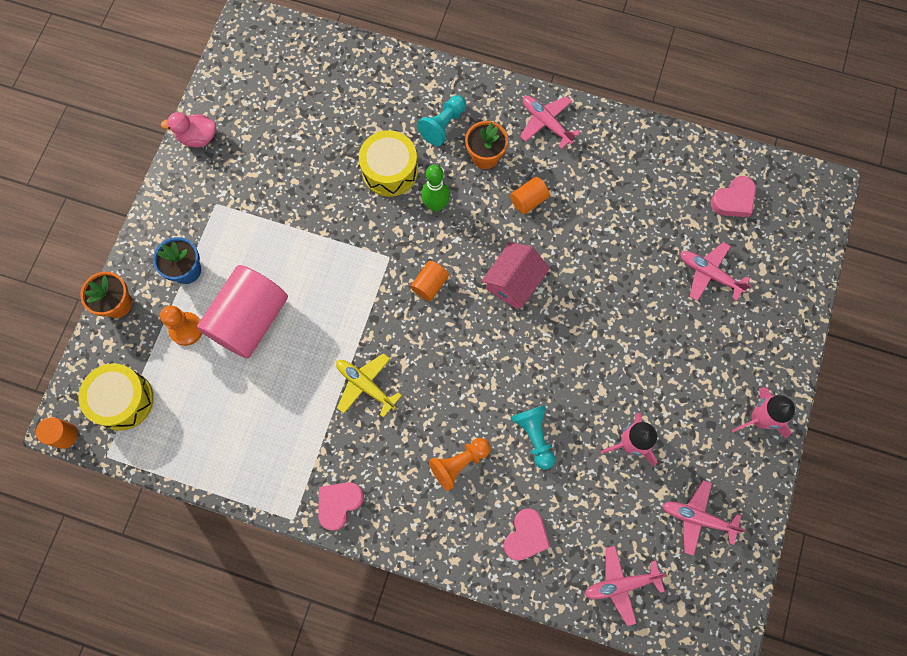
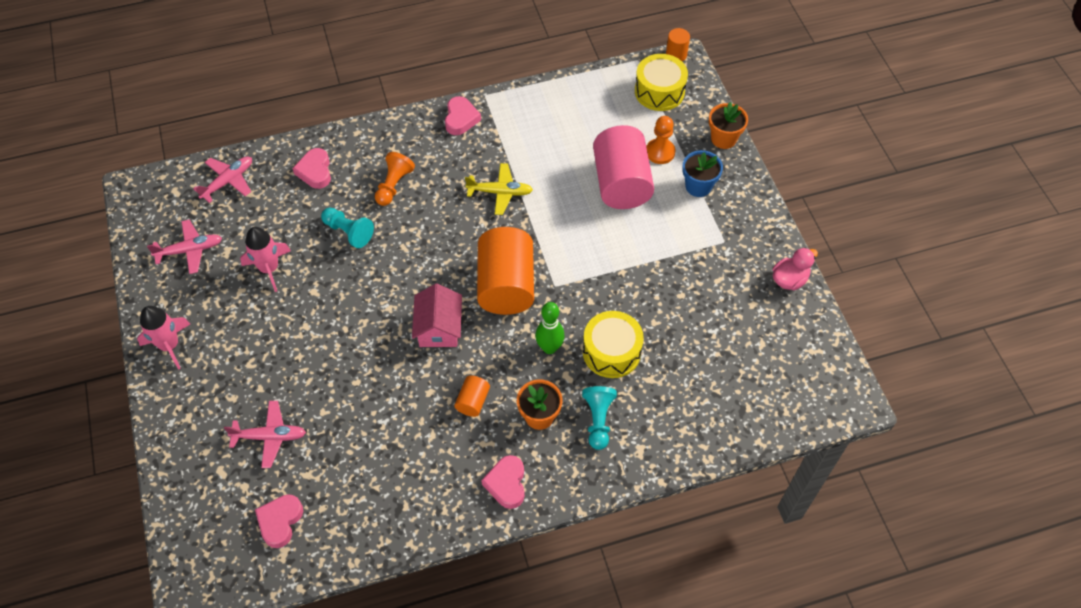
camera: 145 degrees right, 15 degrees down
orange cylinder [410,261,449,301] -> orange cylinder [477,227,534,315], size x2.24
pink plane [520,96,580,149] -> pink heart [481,455,525,509]

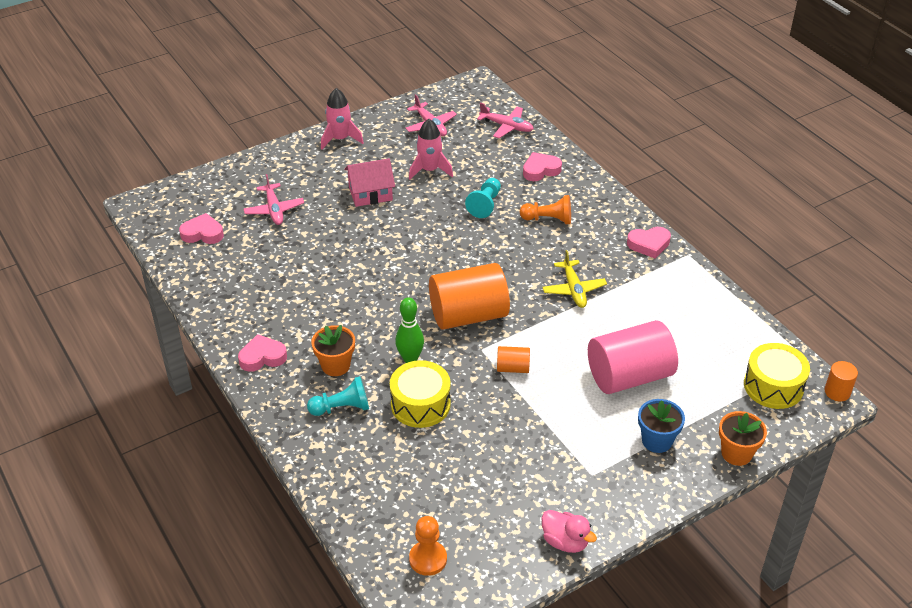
camera: 75 degrees right, 15 degrees down
pink house [412,284,462,347] -> pink house moved to [344,158,395,207]
orange cylinder [454,375,490,417] -> orange cylinder moved to [497,346,530,373]
orange pawn [646,116,676,164] -> orange pawn moved to [409,516,447,576]

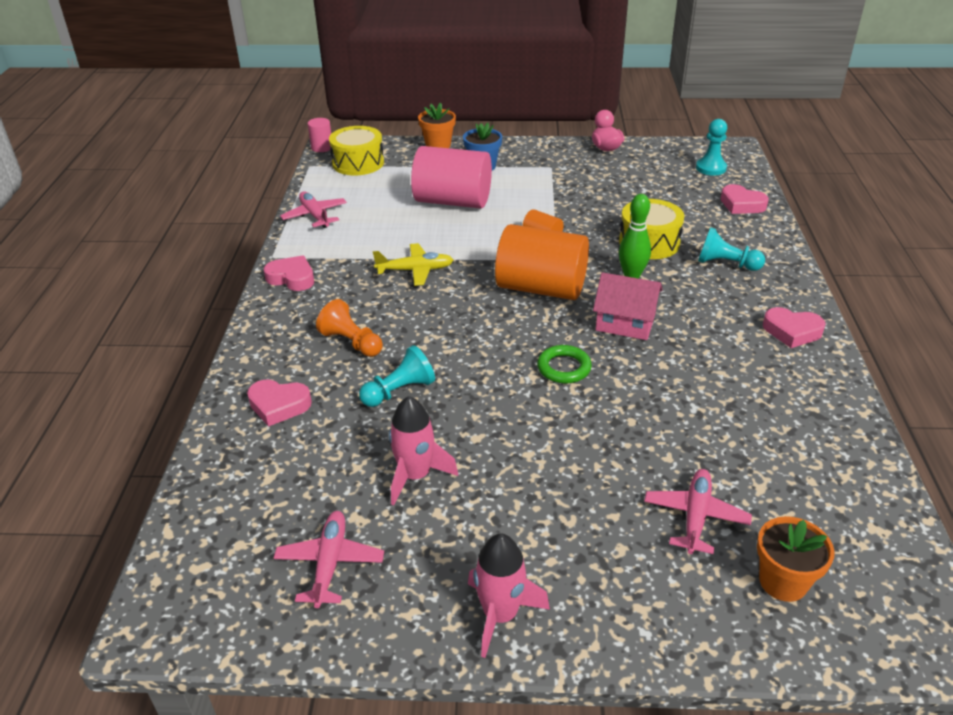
camera: 145 degrees left, 5 degrees down
pink heart [179,213,224,244] -> pink heart moved to [721,184,769,214]
orange flower pot [311,325,355,376] -> orange flower pot moved to [757,516,835,602]
pink house [344,158,395,207] -> pink house moved to [593,272,663,340]
orange pawn [409,516,447,576] -> turquoise pawn [696,119,727,176]
pink plane [477,102,534,138] -> pink plane moved to [280,191,347,228]
yellow plane [542,250,607,308] -> yellow plane turned 60 degrees clockwise [373,243,453,286]
orange cylinder [824,361,858,402] -> pink cylinder [308,118,331,152]
none -> green ring [537,345,592,384]

